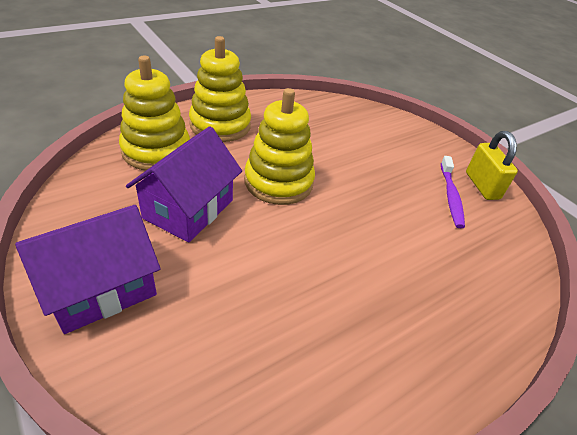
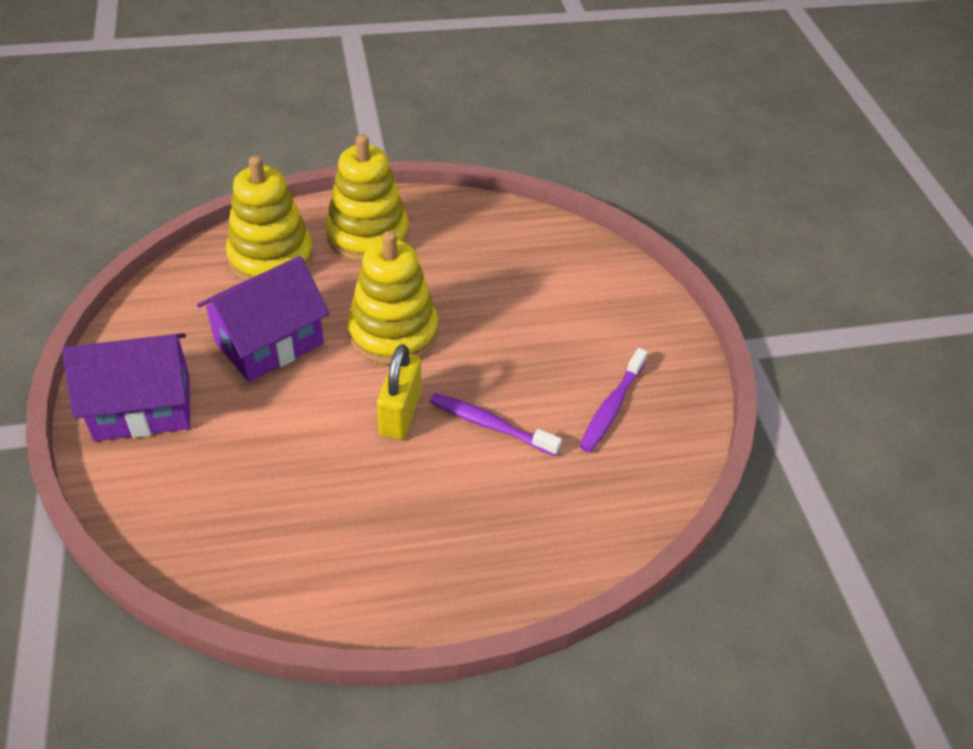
camera: 25 degrees right, 5 degrees up
yellow padlock [466,131,518,200] -> yellow padlock moved to [377,344,421,440]
none -> purple toothbrush [430,393,562,456]

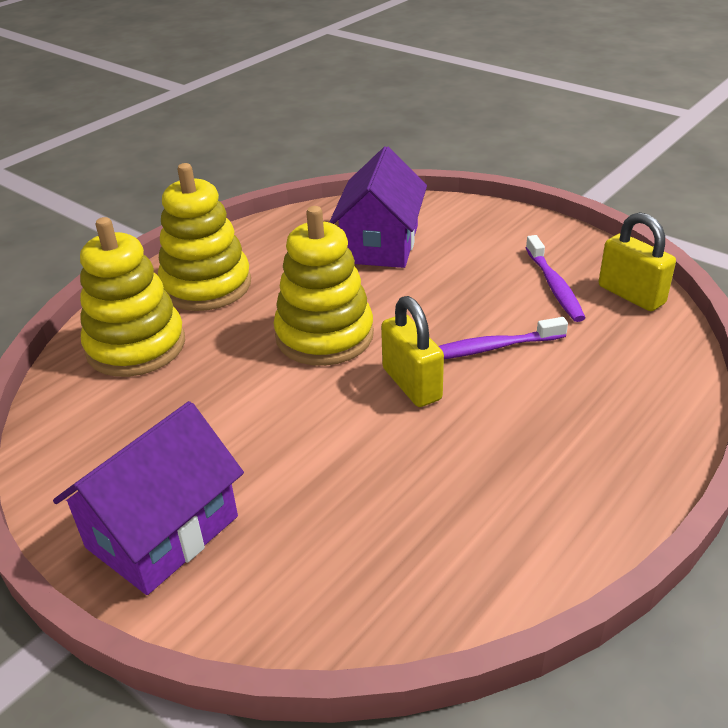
camera: 35 degrees left, 10 degrees down
purple house [197,256,330,382] -> purple house moved to [329,146,427,268]
none -> yellow padlock [599,212,676,311]

